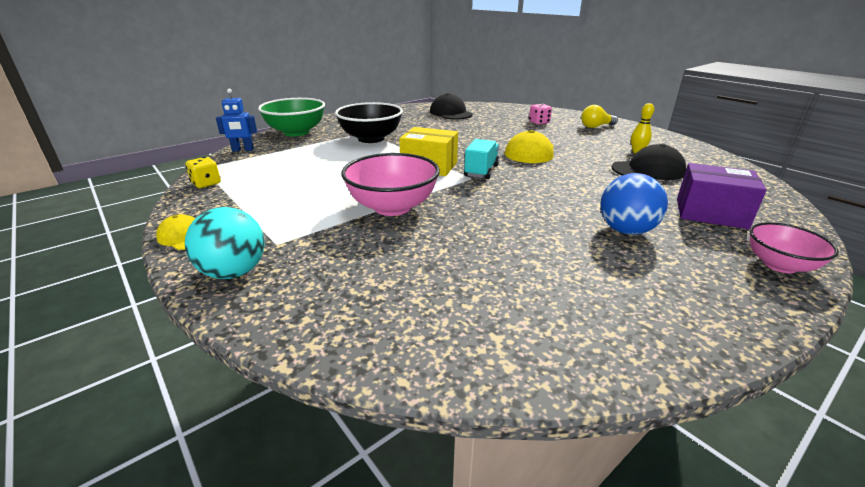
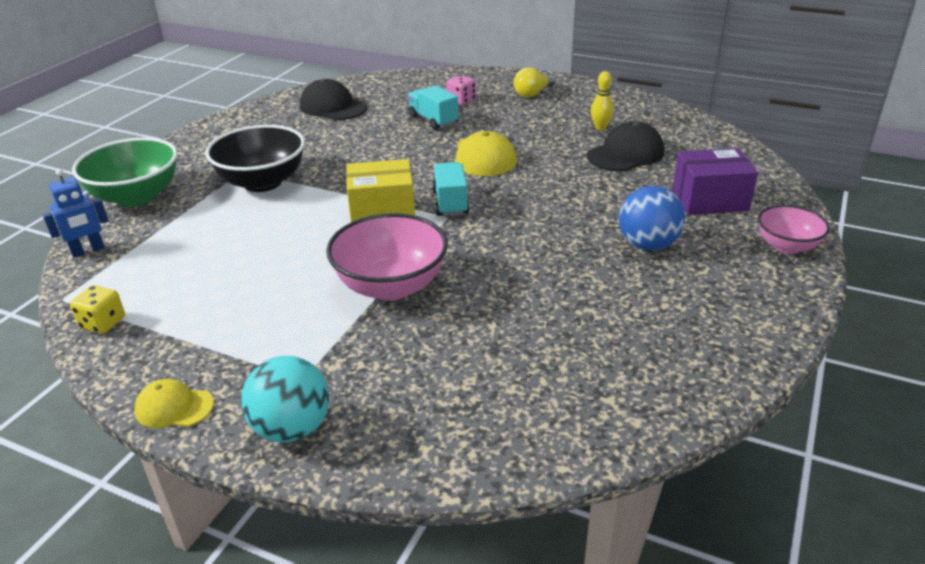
camera: 25 degrees left, 5 degrees up
none -> turquoise truck [408,85,459,130]

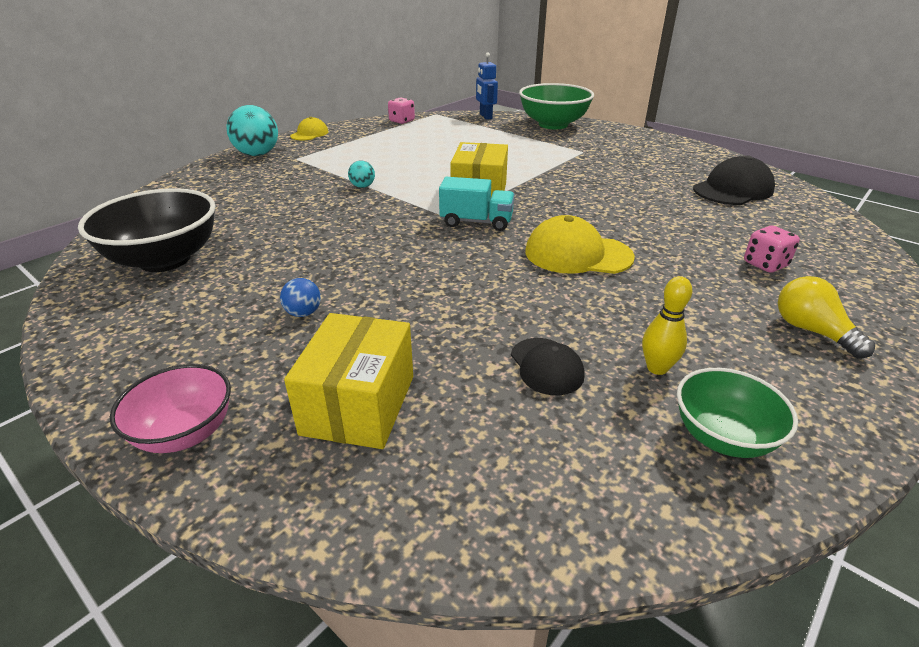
camera: 105 degrees right, 0 degrees up
yellow dice [70,285,125,334] -> pink dice [388,97,415,124]
black bowl [205,125,305,192] -> black bowl moved to [78,188,215,272]
pink bowl [326,213,448,301] -> turquoise ball [348,160,375,188]
turquoise truck [408,85,459,130] -> none
black cap [587,122,665,171] -> black cap [511,338,585,395], size x0.61
blue ball [619,186,685,251] -> blue ball [280,278,321,317], size x0.49
purple box [673,148,758,215] -> yellow box [284,313,413,449]
none -> green bowl [677,368,798,458]

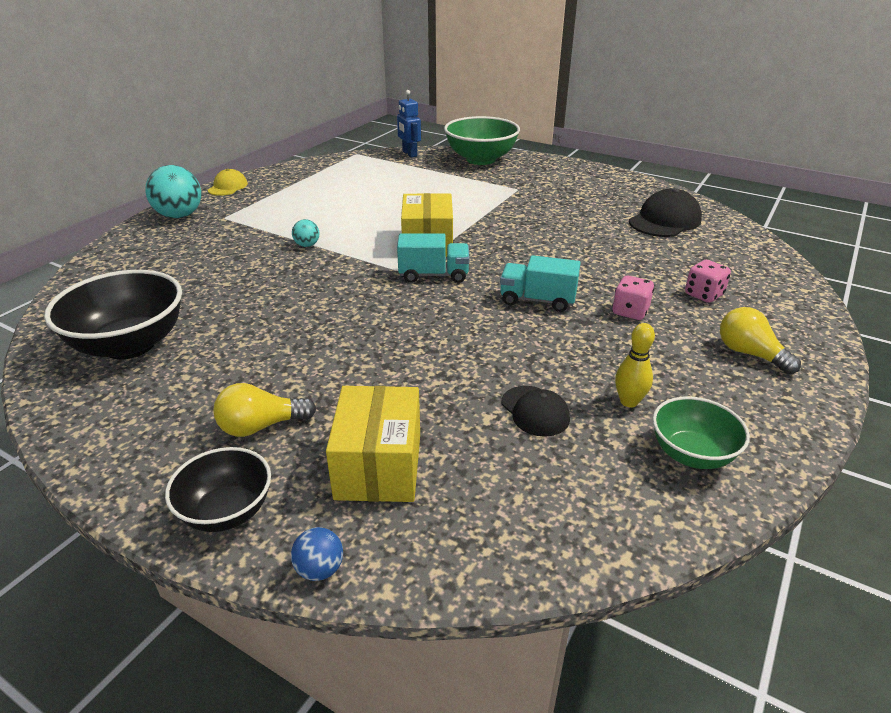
camera: 10 degrees left, 0 degrees up
pink bowl [110,364,231,453] -> black bowl [165,447,271,532]
blue ball [280,278,321,317] -> blue ball moved to [291,527,343,581]
pink dice [388,97,415,124] -> pink dice moved to [612,276,654,320]
yellow cap [525,215,635,274] -> turquoise truck [500,255,581,312]
none -> yellow light bulb [213,383,316,437]

